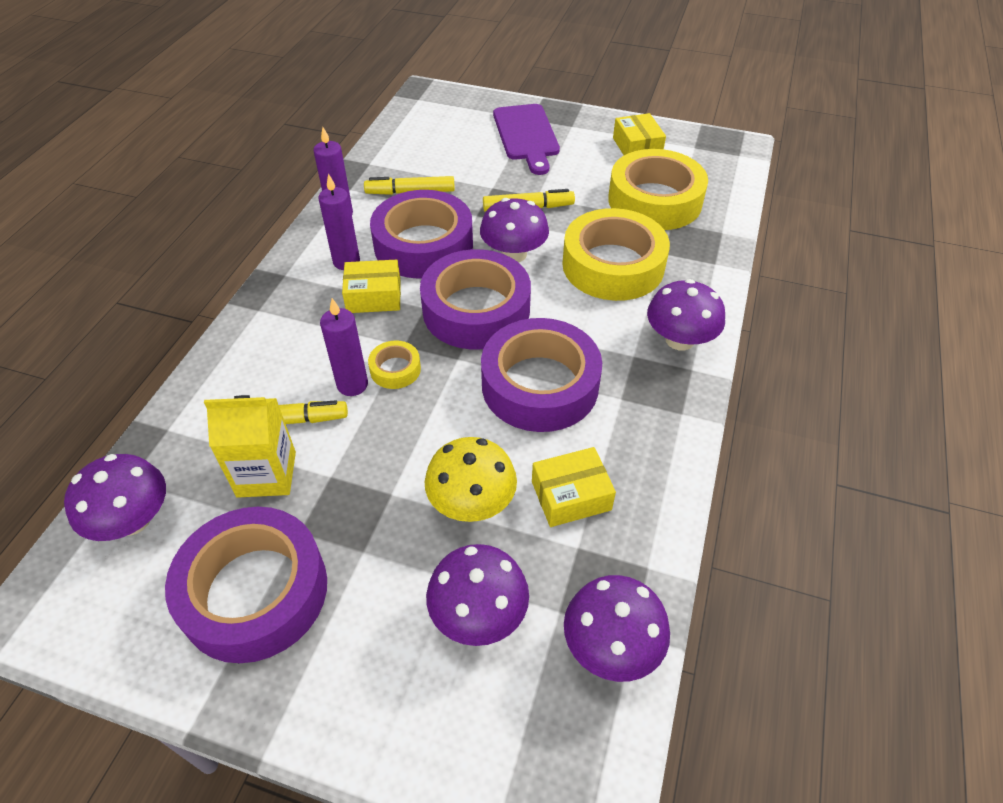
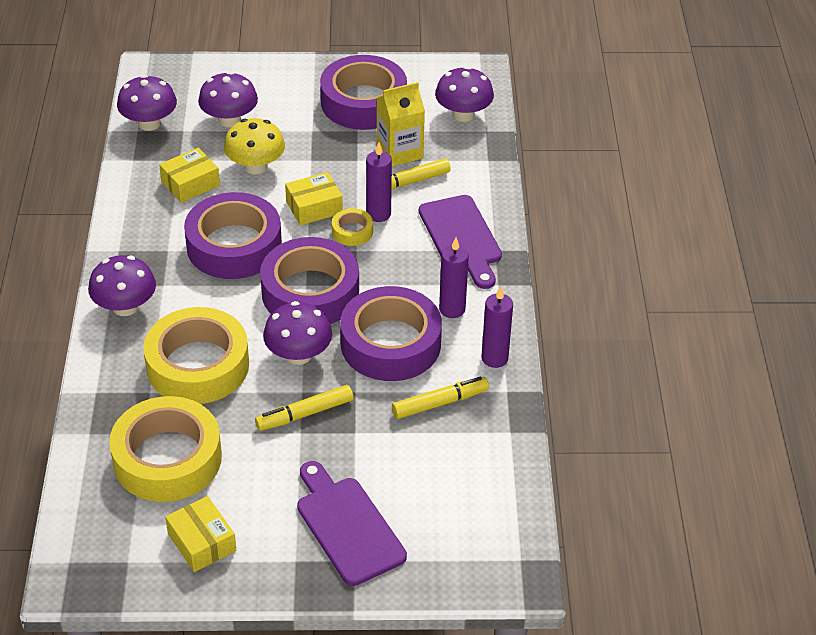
camera: 160 degrees right, 5 degrees down
yellow box [342,260,401,313] -> yellow box moved to [285,172,343,225]
none -> purple cutting board [419,195,502,289]

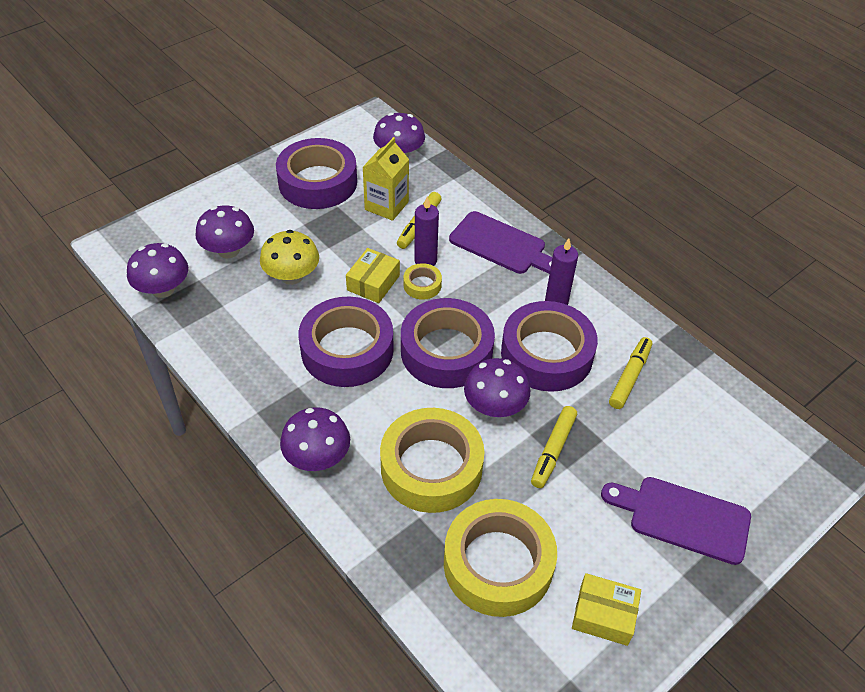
camera: 40 degrees left, 5 degrees up
yellow box [159,148,220,203] -> none
purple candle [481,286,513,368] -> none

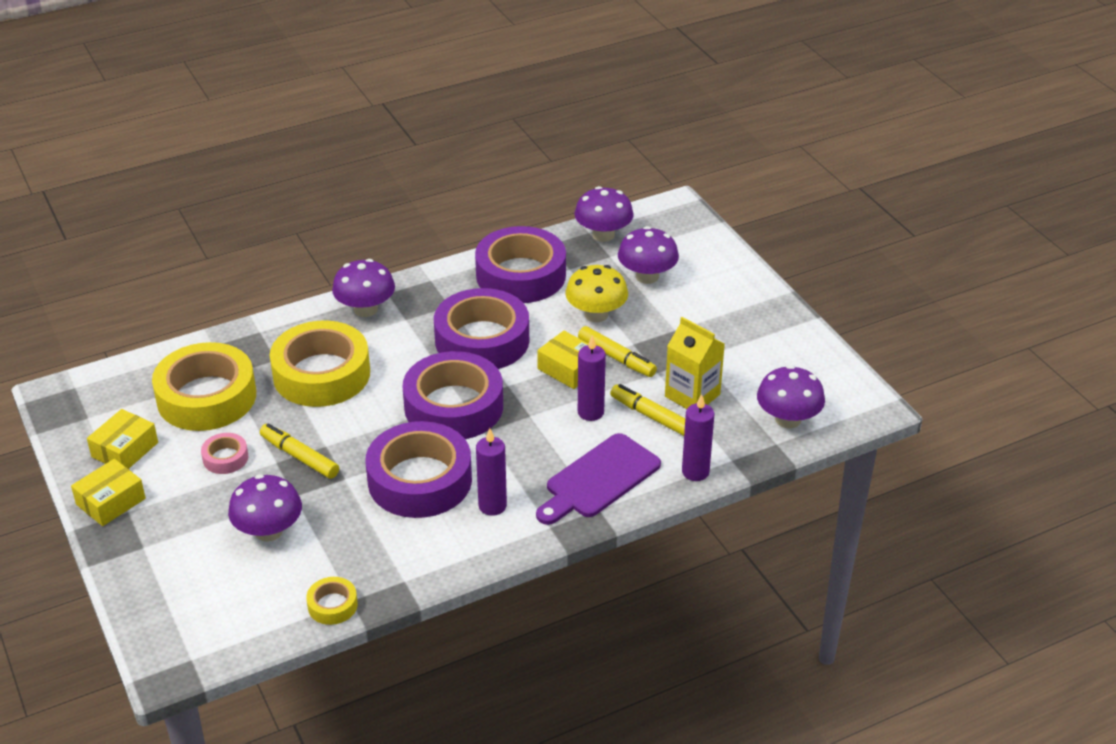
camera: 105 degrees right, 10 degrees down
purple tape [276,138,357,209] -> purple tape moved to [475,226,566,303]
yellow tape [403,263,442,300] -> yellow tape moved to [306,577,358,625]
purple mushroom [464,358,530,417] -> purple mushroom moved to [228,474,302,542]
purple cutting board [601,477,751,565] -> none
yellow marker [609,337,652,409] -> yellow marker moved to [578,326,657,377]
none -> yellow box [71,459,146,526]
none -> pink tape [201,433,248,474]
none -> purple candle [682,394,714,481]

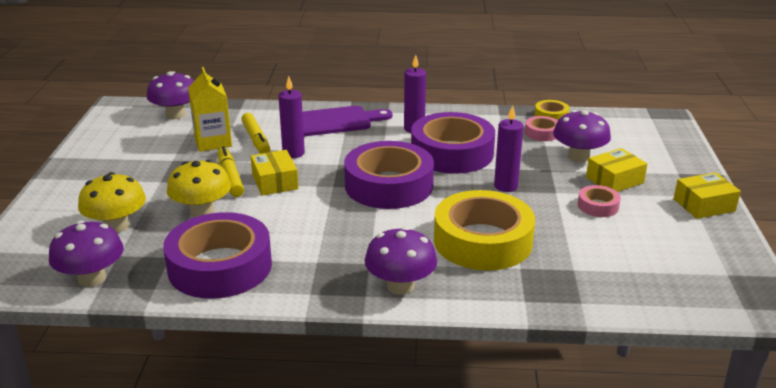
camera: 150 degrees left, 10 degrees down
yellow box [87,409,158,469] -> yellow box moved to [586,148,648,192]
yellow tape [152,342,256,431] -> none
yellow marker [260,423,339,479] -> none
purple tape [434,288,529,369] -> none
purple mushroom [618,226,679,284] -> yellow mushroom [78,172,146,233]
purple candle [682,394,714,481] -> purple candle moved to [494,105,524,192]
none -> pink tape [525,116,558,141]

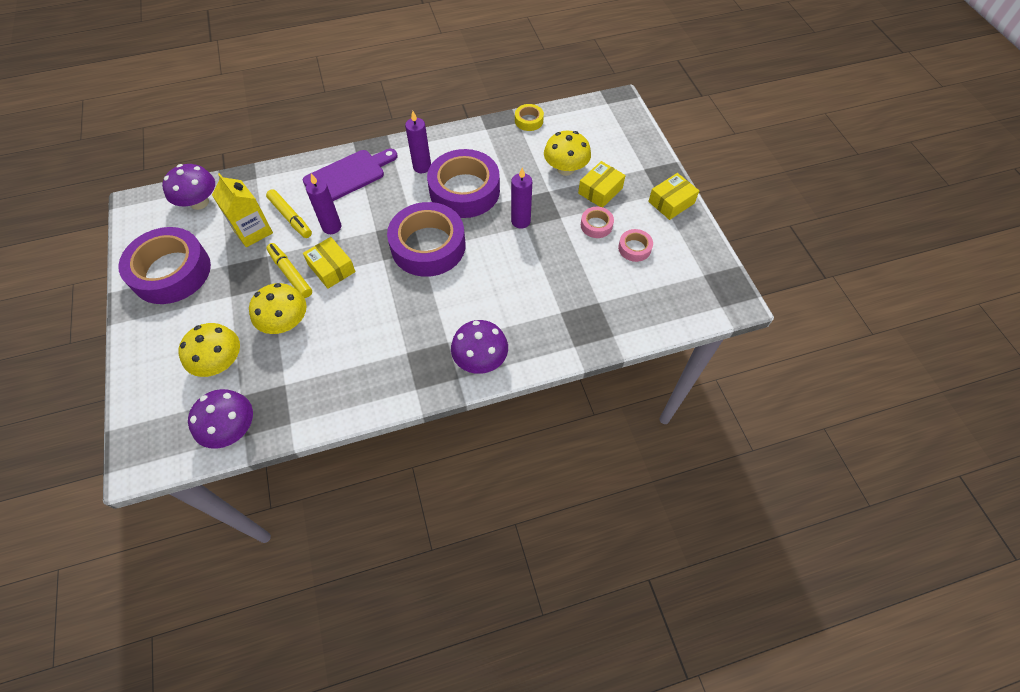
camera: 20 degrees left, 30 degrees up
purple tape [163,212,272,299] -> purple tape moved to [118,227,211,304]
yellow tape [434,190,535,271] -> none
pink tape [525,116,558,141] -> pink tape moved to [618,229,653,262]
purple mushroom [553,110,611,162] -> yellow mushroom [544,131,591,176]

